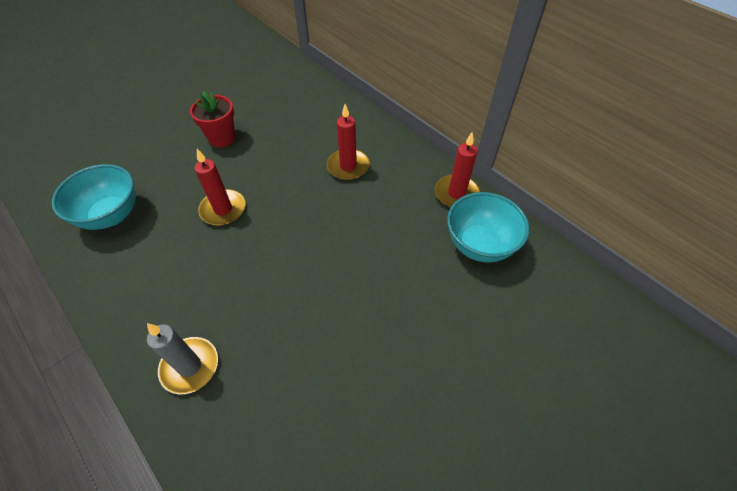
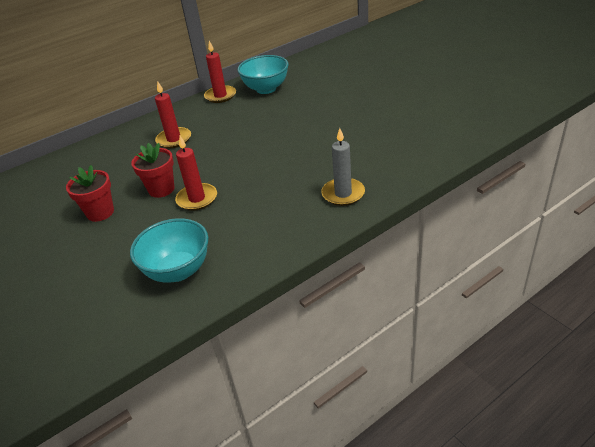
camera: 80 degrees left, 15 degrees down
none -> red flower pot [131,143,175,198]

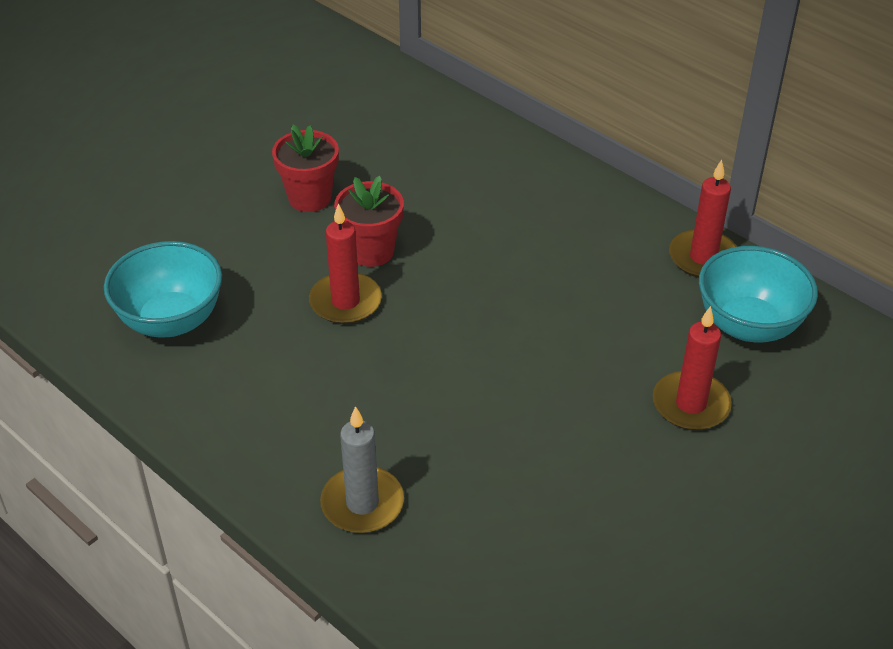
camera: 75 degrees right, 5 degrees up
red candle [155,81,191,148] -> red candle moved to [653,306,732,430]

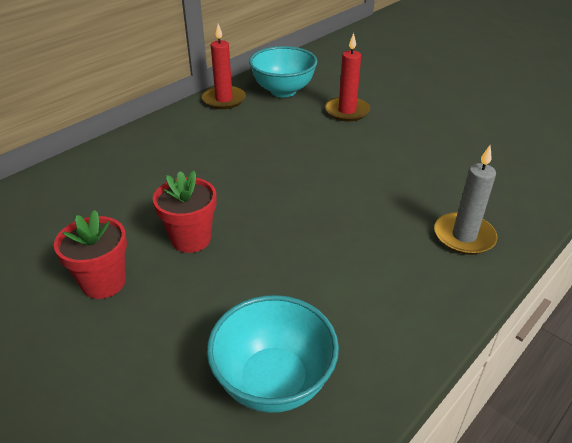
camera: 90 degrees left, 5 degrees down
red candle [309,203,382,324] -> none

